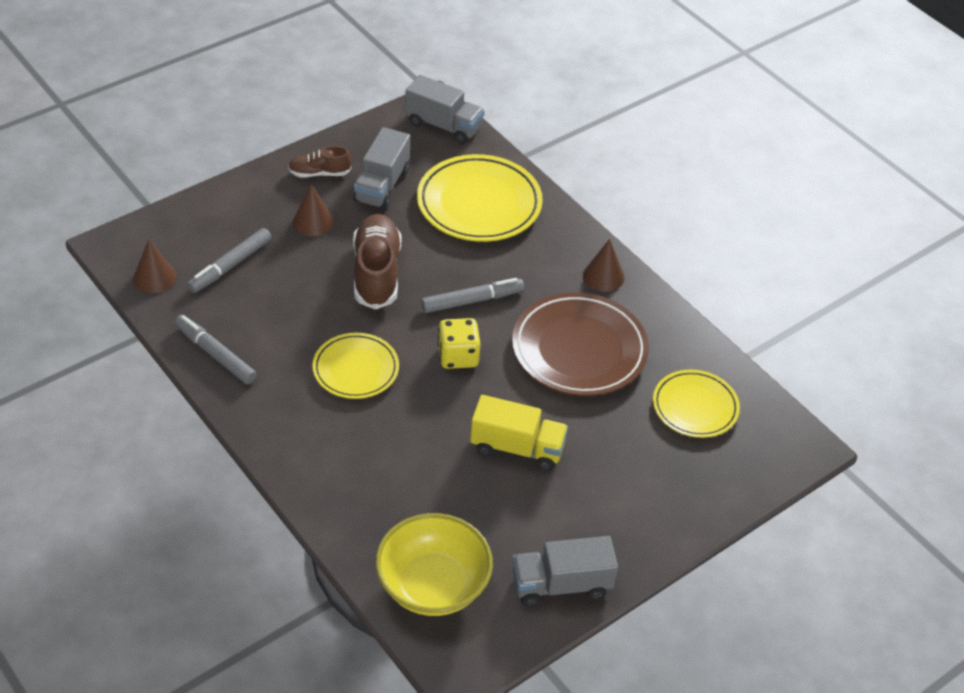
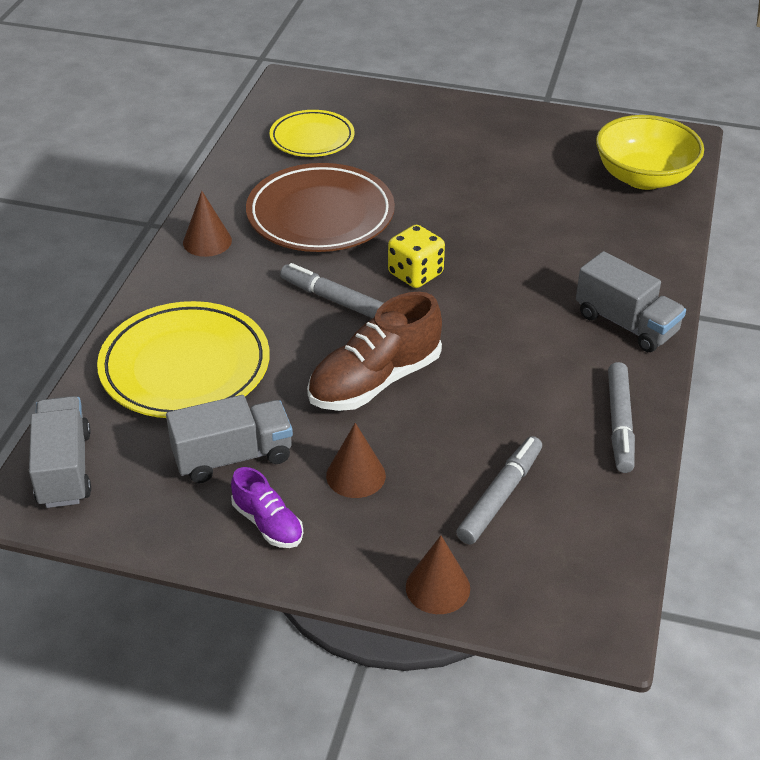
camera: 125 degrees left, 5 degrees down
brown cone [133,239,177,293] -> brown cone moved to [406,535,470,614]
grey marker [187,228,272,293] -> grey marker turned 60 degrees counterclockwise [456,436,542,544]
brown shoe [288,146,351,177] -> purple shoe [231,467,303,548]
yellow plate [312,333,399,399] -> none
yellow truck [470,395,568,471] -> none
grey truck [512,536,618,606] -> grey truck moved to [576,251,686,352]

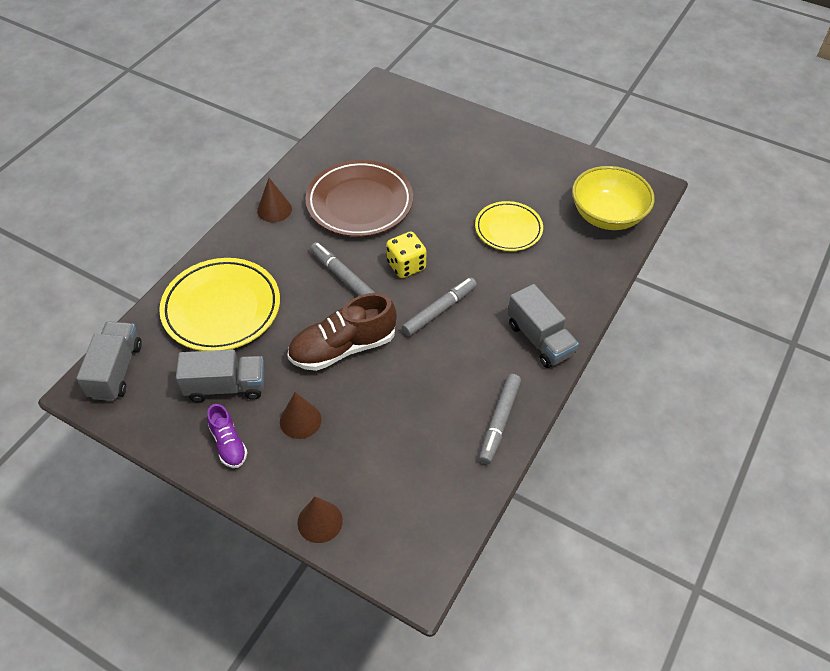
camera: 15 degrees right, 10 degrees up
yellow plate [269,110,354,157] -> yellow plate moved to [475,201,543,251]
grey marker [456,436,542,544] -> grey marker moved to [402,277,477,336]

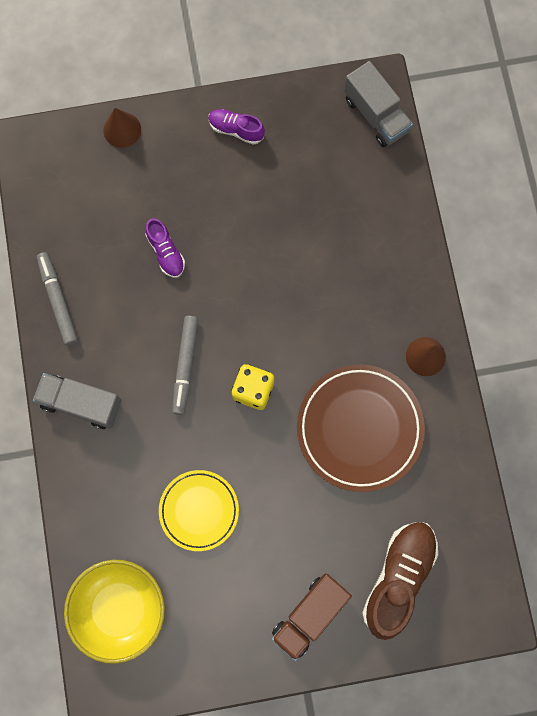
camera: 140 degrees right, 25 degrees up
yellow plate [159,258,280,351] -> none
grey truck [176,350,265,402] -> none
brown cone [280,392,322,439] -> none
brown shoe [287,293,397,371] -> brown shoe moved to [362,522,438,640]
grey marker [310,242,375,296] -> none
none -> purple shoe [145,218,185,278]
none -> brown truck [272,573,352,661]

